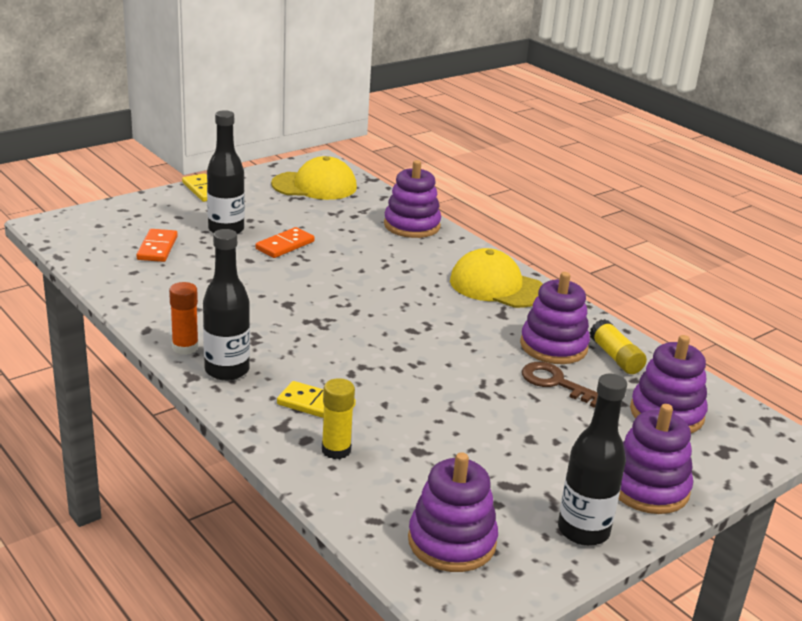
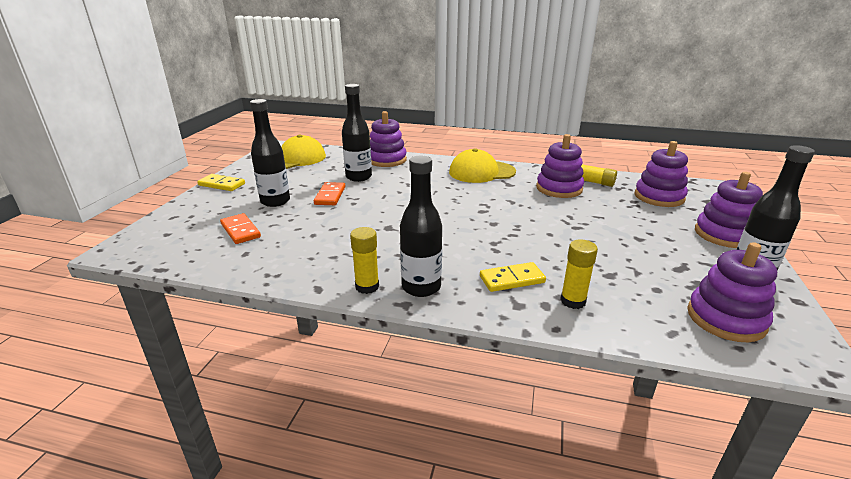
camera: 35 degrees left, 0 degrees up
orange glue stick [169,282,199,355] -> yellow glue stick [350,227,379,294]
brown key [522,362,598,408] -> none
none -> black bottle [342,84,372,182]

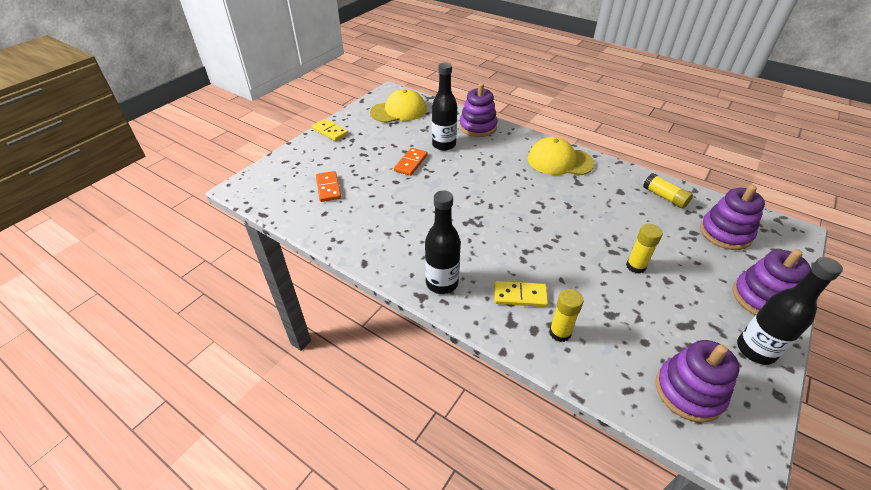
camera: 20 degrees right, 15 degrees up
black bottle [250,99,290,207] -> none
yellow glue stick [350,227,379,294] -> yellow glue stick moved to [626,224,663,274]
purple stacking toy [536,134,584,198] -> none

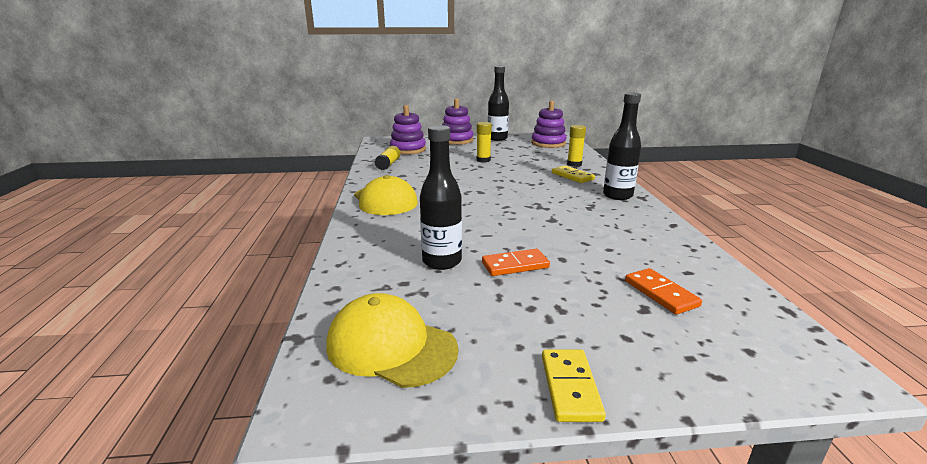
camera: 130 degrees left, 20 degrees down
orange domino [316,171,341,202] -> orange domino turned 60 degrees counterclockwise [625,268,702,314]
purple stacking toy [459,83,498,137] -> none

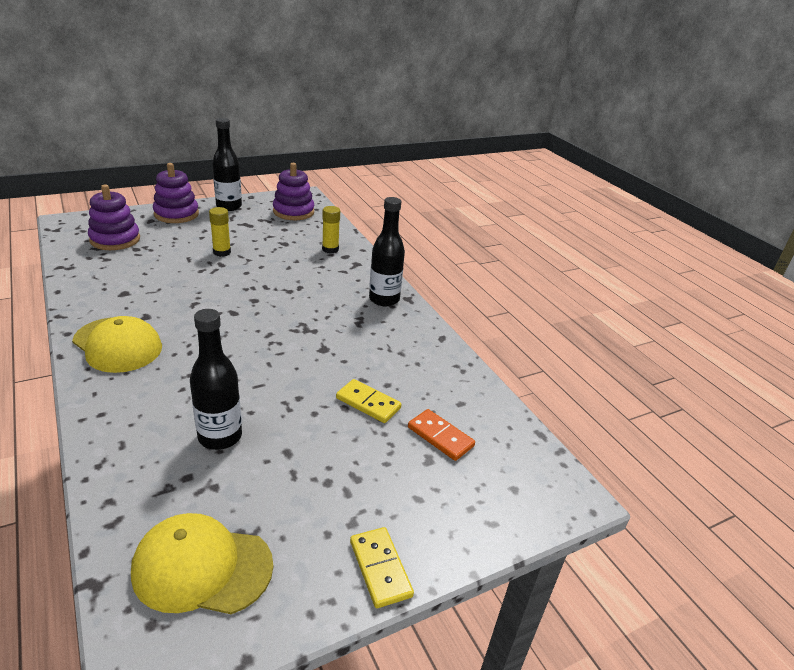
camera: 25 degrees left, 10 degrees up
yellow glue stick [375,146,401,170] -> none
orange domino [482,249,550,276] -> none
yellow domino [552,165,595,183] -> yellow domino moved to [336,379,401,423]

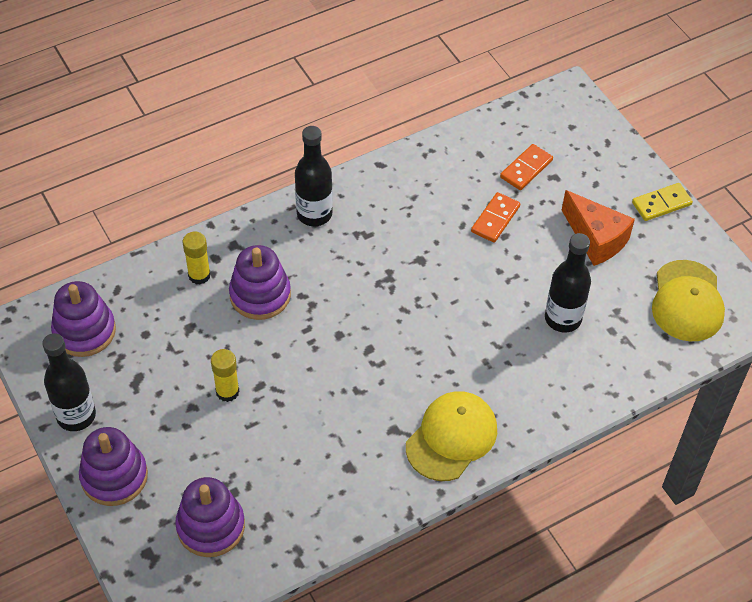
camera: 90 degrees left, 20 degrees up
yellow domino [336,379,401,423] -> orange domino [471,192,520,243]
none -> purple stacking toy [229,245,291,320]
none -> orange cheese [562,190,635,266]

